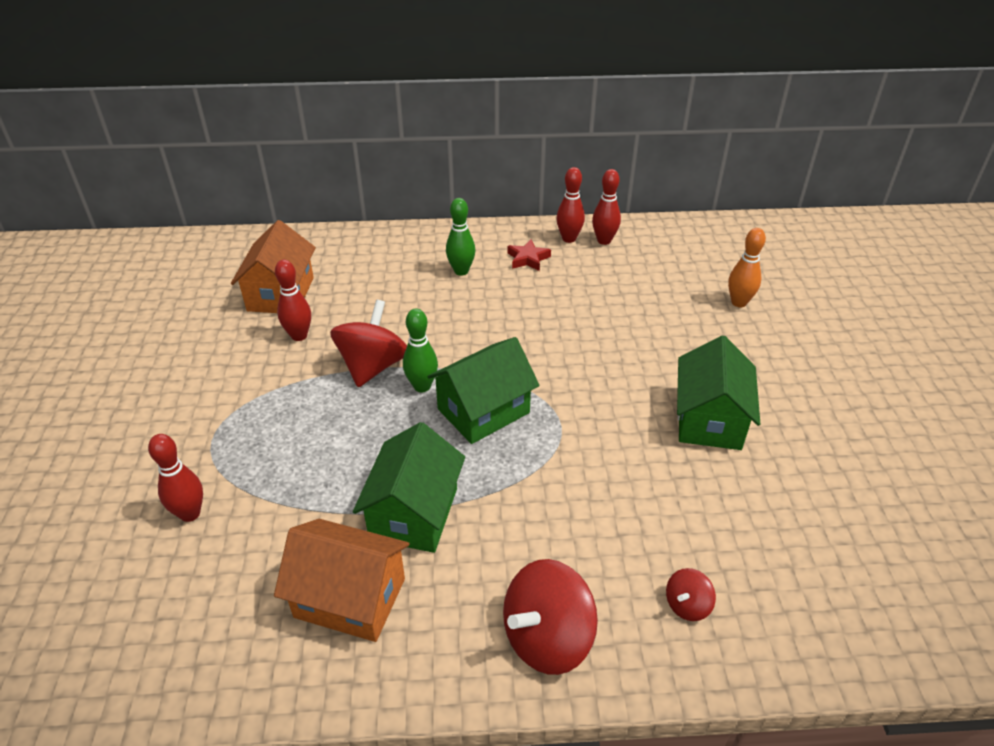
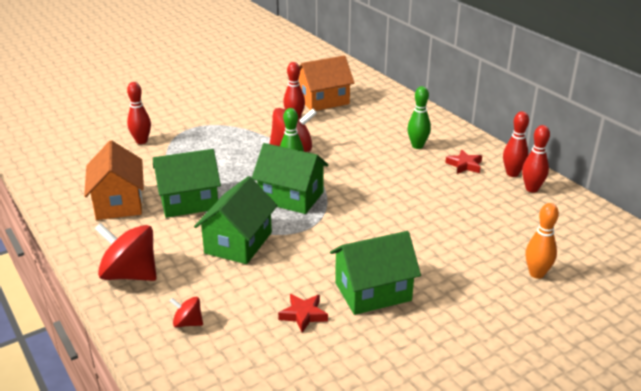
camera: 60 degrees right, 10 degrees down
none -> green house [194,176,278,264]
none -> red star [278,294,328,333]

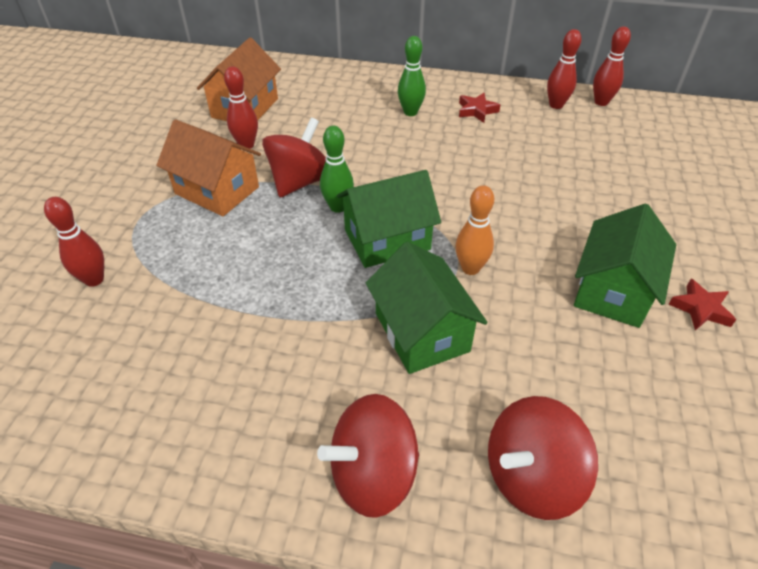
camera: 45 degrees left, 15 degrees up
orange house [84,140,144,220] -> orange house moved to [156,119,261,216]
green house [153,149,221,218] -> none
red spinning top [170,297,203,328] -> red spinning top [488,396,598,520], size x2.04
red star [278,294,328,333] -> red star moved to [668,279,736,331]
red bowling pin [503,111,529,177] -> red bowling pin moved to [593,27,631,106]
orange bowling pin [526,203,559,279] -> orange bowling pin moved to [456,185,494,275]

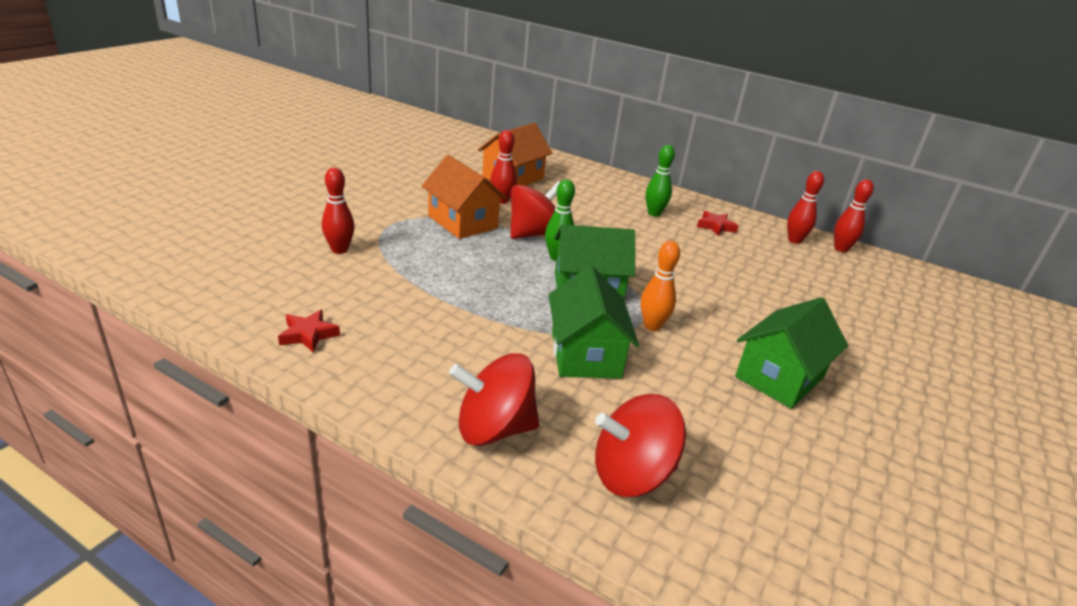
camera: 15 degrees right, 15 degrees down
red star [668,279,736,331] -> red star moved to [278,310,340,353]

